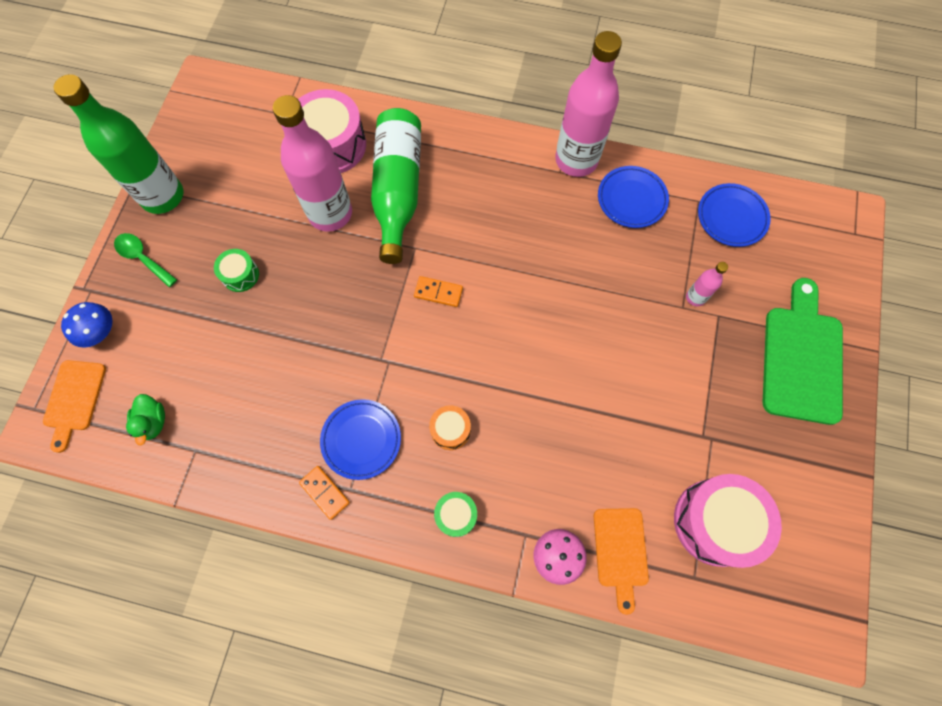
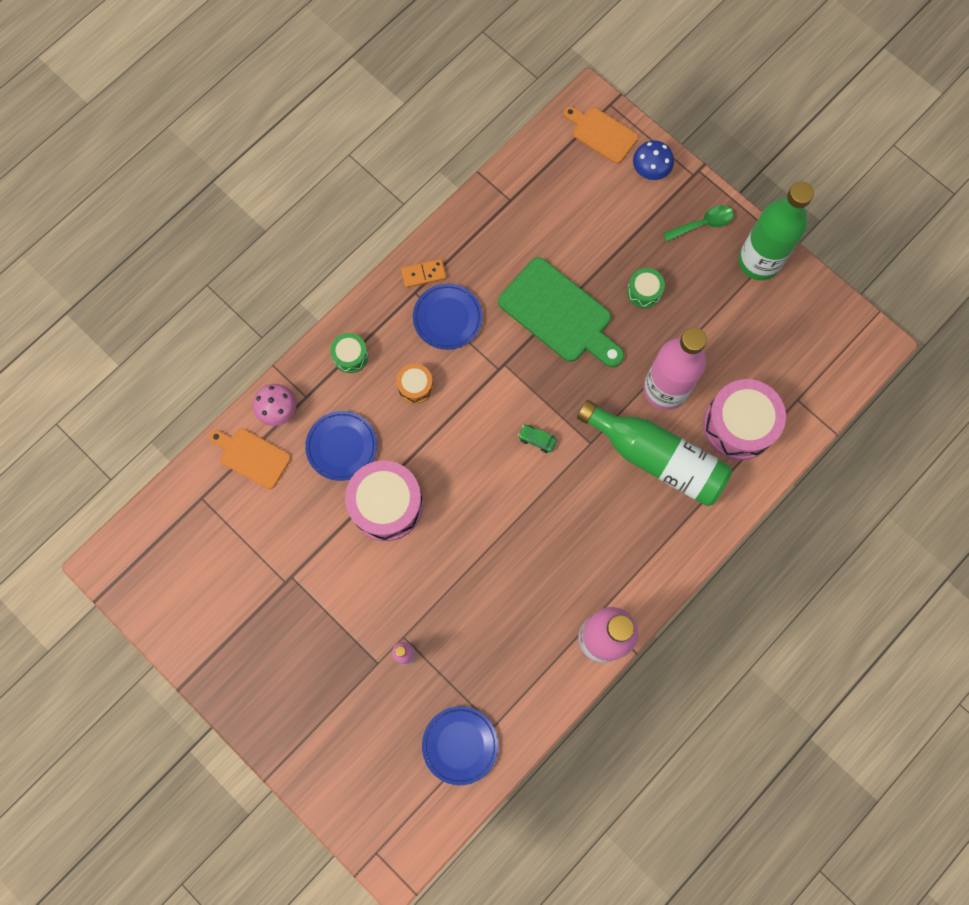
camera: 120 degrees right, 5 degrees up
green duck [126,394,165,445] -> none
orange domino [414,276,463,307] -> green car [518,425,557,453]
blue plate [598,166,669,228] -> blue plate moved to [305,411,377,481]
pink drum [674,474,782,568] -> pink drum moved to [345,460,423,541]
green cutting board [763,278,843,425] -> green cutting board moved to [498,258,624,367]

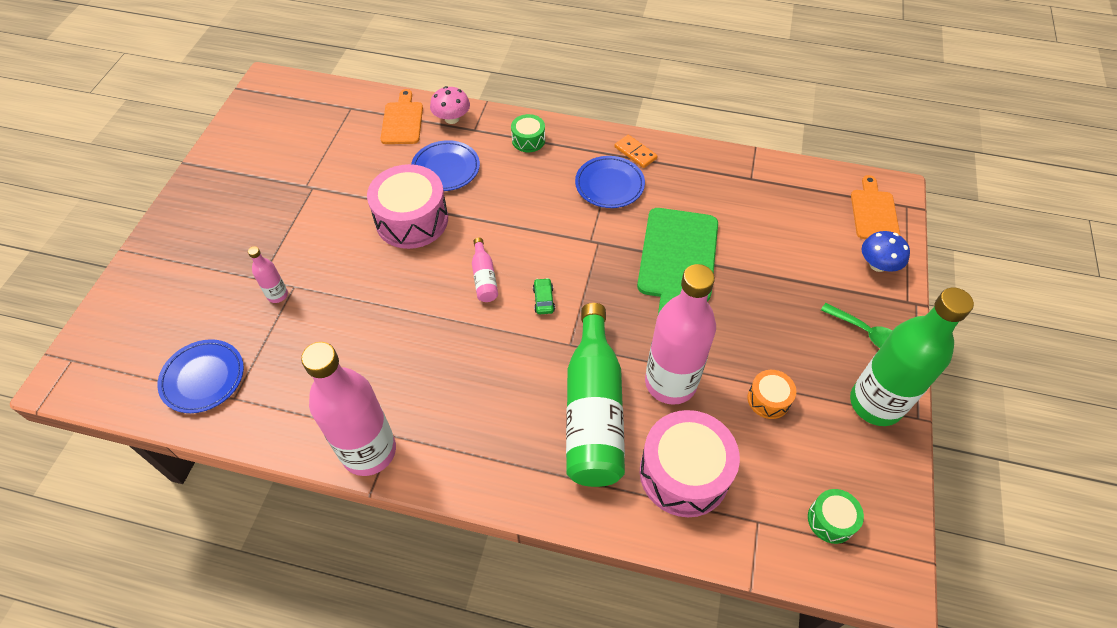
camera: 60 degrees right, 20 degrees down
orange drum [396,363,433,404] -> orange drum moved to [747,370,796,419]
green drum [627,268,665,308] -> green drum moved to [808,489,864,544]
none -> pink bottle [472,238,498,302]

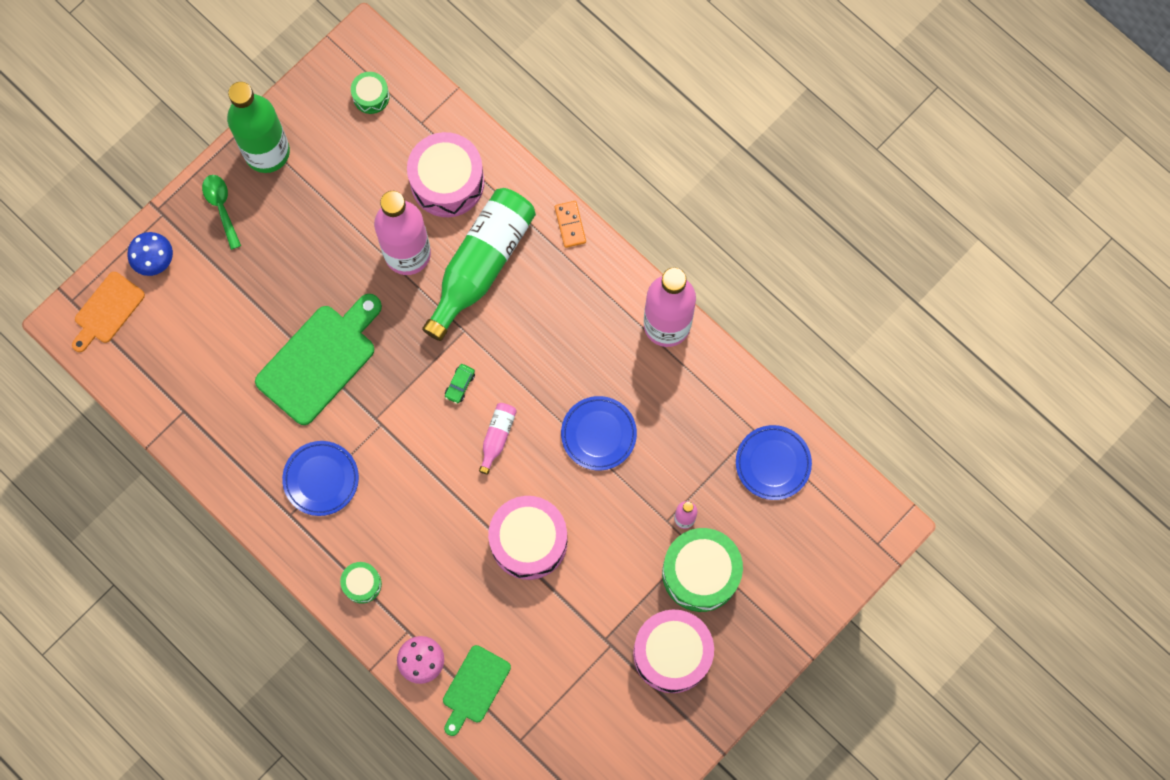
camera: 150 degrees left, 20 degrees up
orange cutting board [381,89,423,144] -> green cutting board [443,645,511,736]
blue plate [411,140,480,191] -> blue plate moved to [561,396,637,470]
orange domino [614,135,658,168] -> orange domino moved to [555,201,586,248]
orange drum [747,370,796,419] -> none
none -> pink drum [633,609,714,693]
none -> green drum [662,528,743,612]

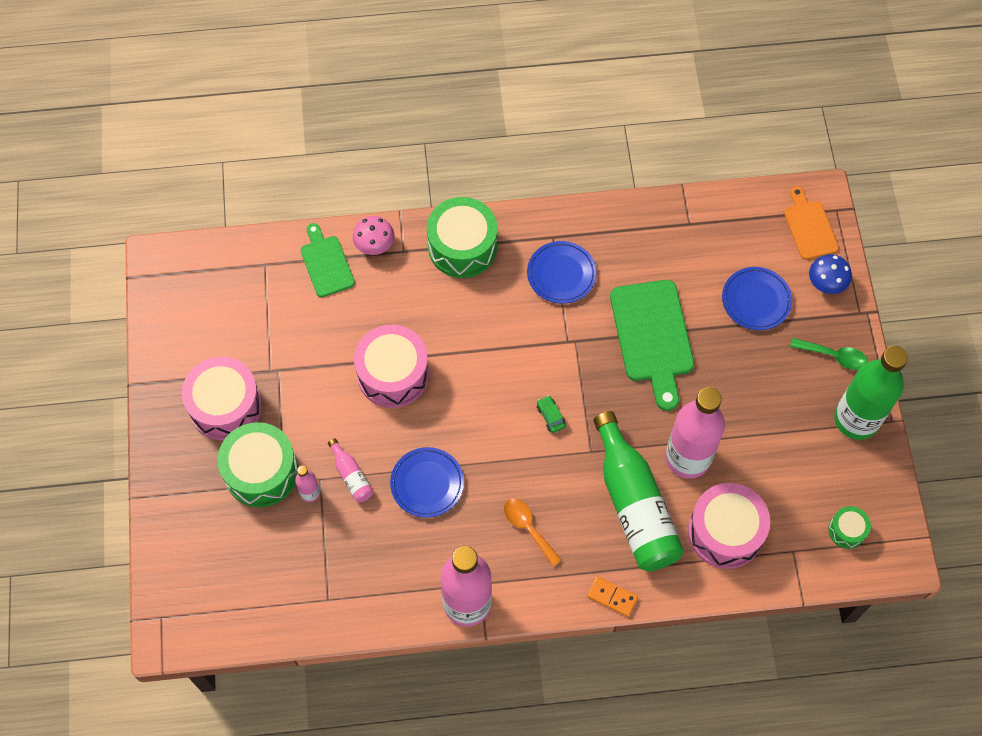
camera: 130 degrees right, 10 degrees down
green drum [340,562,382,604] -> green drum [427,197,497,278], size x2.00
pink bottle [479,403,517,475] -> pink bottle moved to [328,438,374,502]
blue plate [736,425,812,500] -> blue plate moved to [722,267,792,330]
none -> orange spoon [504,499,561,566]

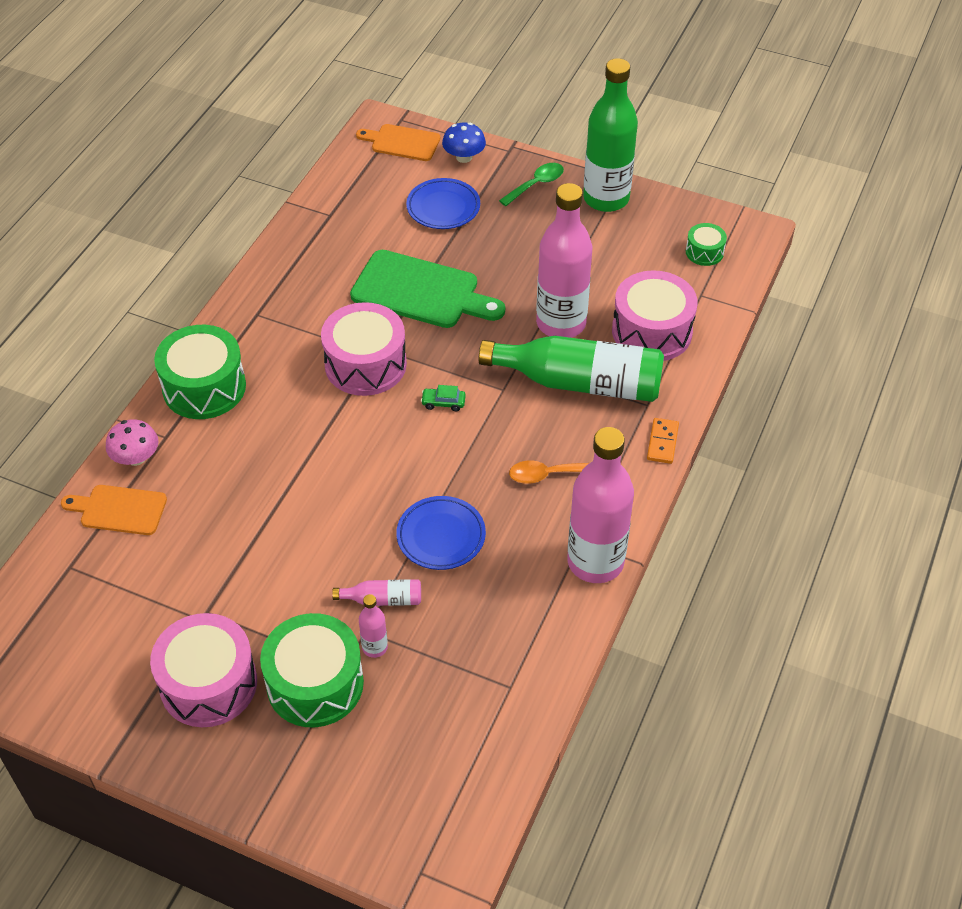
camera: 60 degrees left, 15 degrees down
green cutting board [301,223,355,297] -> orange cutting board [61,485,167,535]
pink drum [354,325,429,408] -> pink drum moved to [321,302,407,396]
blue plate [527,241,596,304] -> none
orange domino [587,576,638,617] -> orange domino turned 45 degrees counterclockwise [647,418,679,464]

